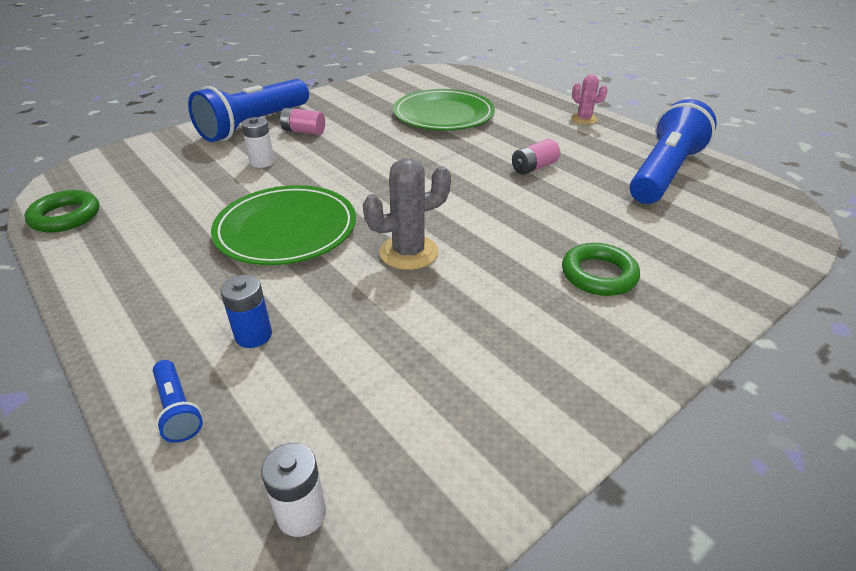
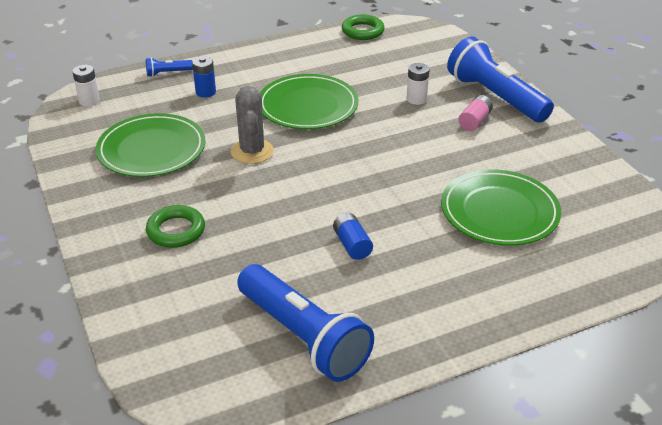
camera: 105 degrees right, 0 degrees up
pink battery [512,139,560,175] -> blue battery [333,213,373,260]
pink cactus [571,74,607,125] -> none
none -> green plate [96,113,206,177]

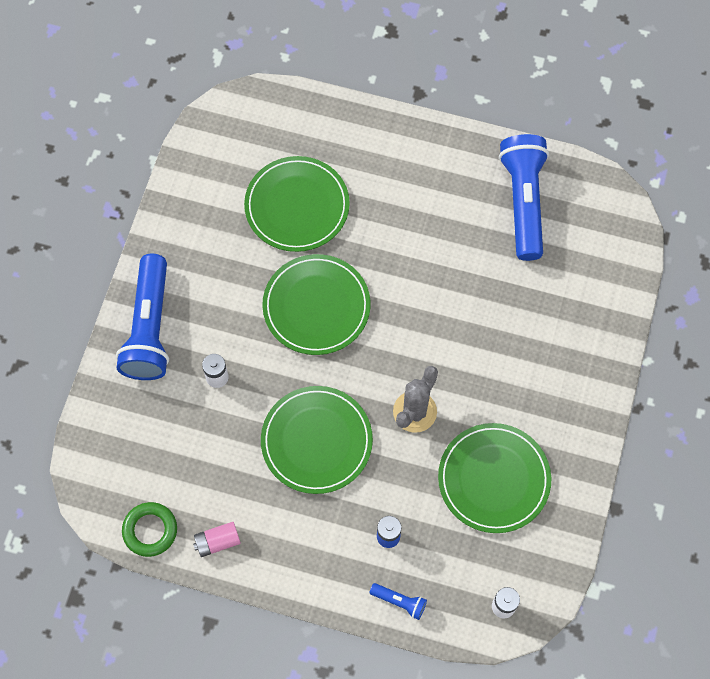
camera: 140 degrees left, 30 degrees up
green ring [146,205,205,248] -> none
blue battery [333,213,373,260] -> none
pink battery [459,95,493,131] -> pink battery moved to [193,522,241,557]
none -> green plate [262,254,371,355]

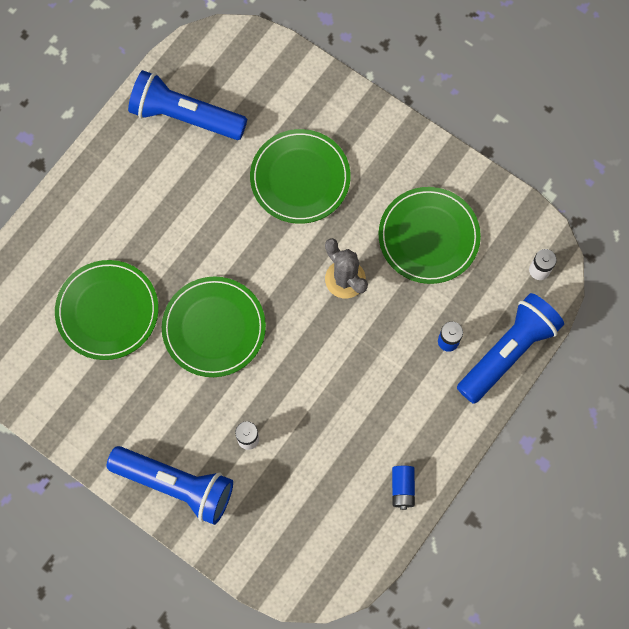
camera: 70 degrees left, 5 degrees up
green ring [122,502,177,557] -> none
pink battery [193,522,241,557] -> blue battery [392,466,415,510]
green plate [261,386,373,494] -> green plate moved to [250,129,351,224]
blue flashlight [369,583,427,620] -> blue flashlight [457,293,564,404], size x2.38

